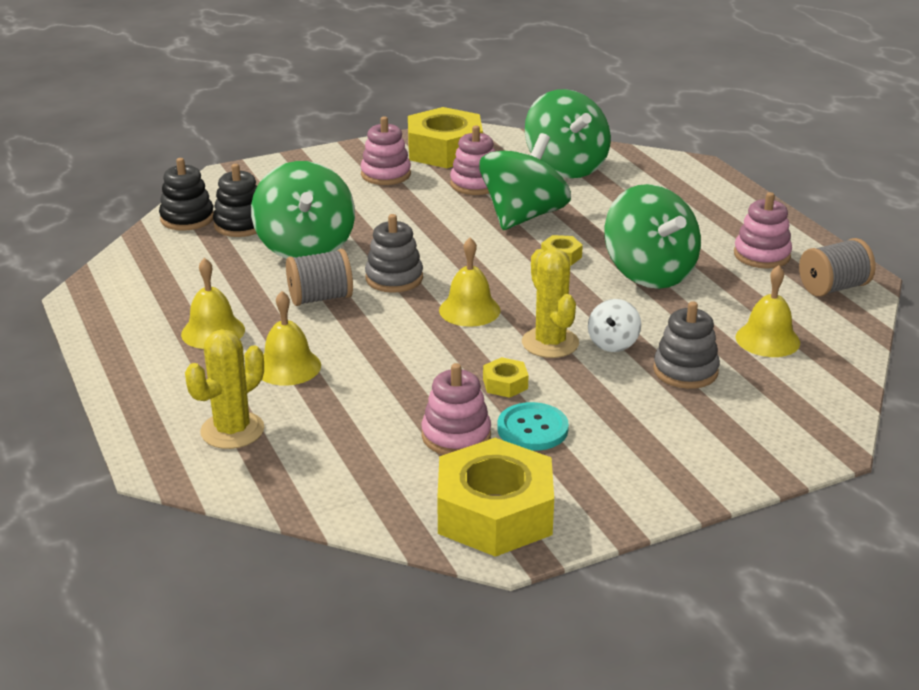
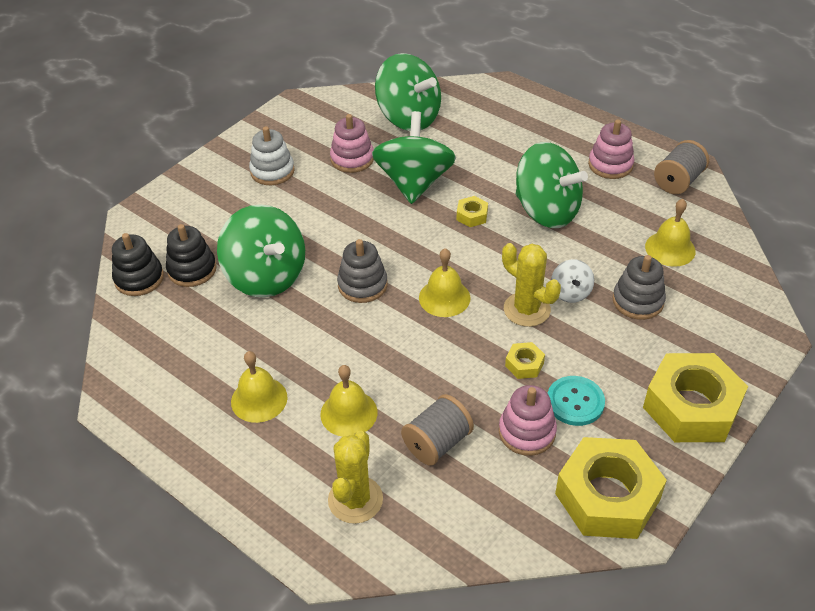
camera: 25 degrees left, 15 degrees up
grey spool [286,249,353,306] -> grey spool moved to [401,394,474,466]
pink stacking toy [361,116,411,185] -> white stacking toy [249,126,295,185]
yellow nut [408,107,483,168] -> yellow nut moved to [643,353,748,442]

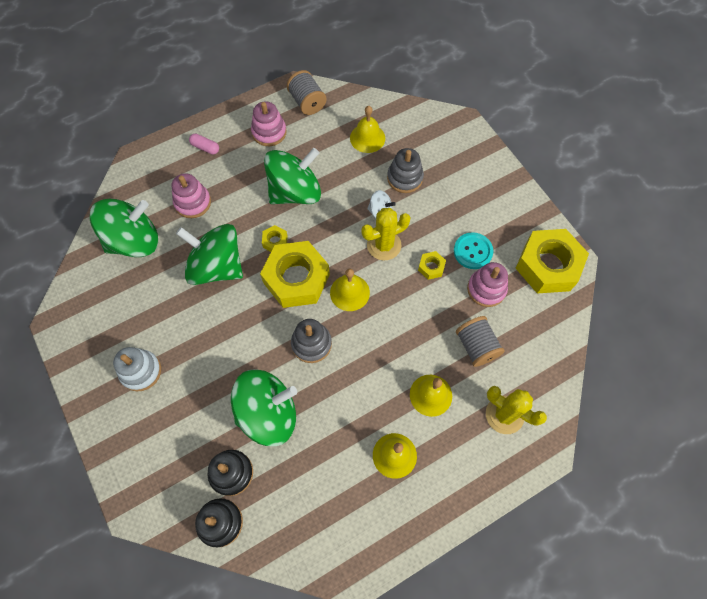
camera: 70 degrees left, 20 degrees up
pink stacking toy [330,114,374,173] -> pink stacking toy moved to [171,173,211,218]
yellow nut [643,353,748,442] -> yellow nut moved to [260,241,330,308]
none -> pink capsule [189,134,219,155]

